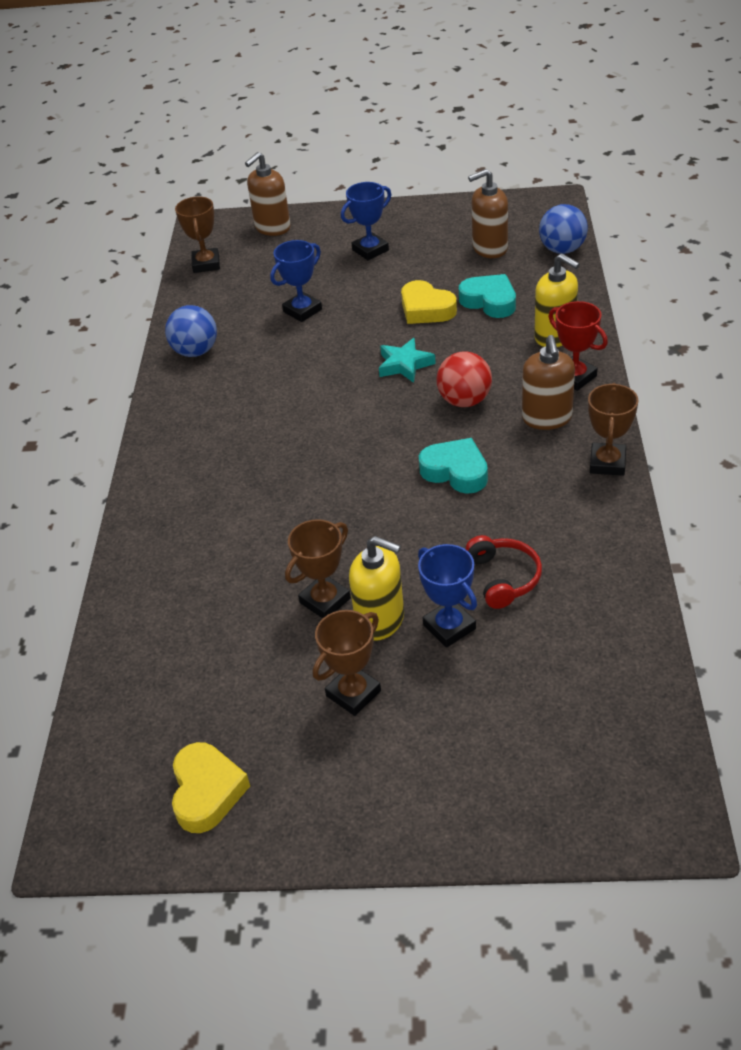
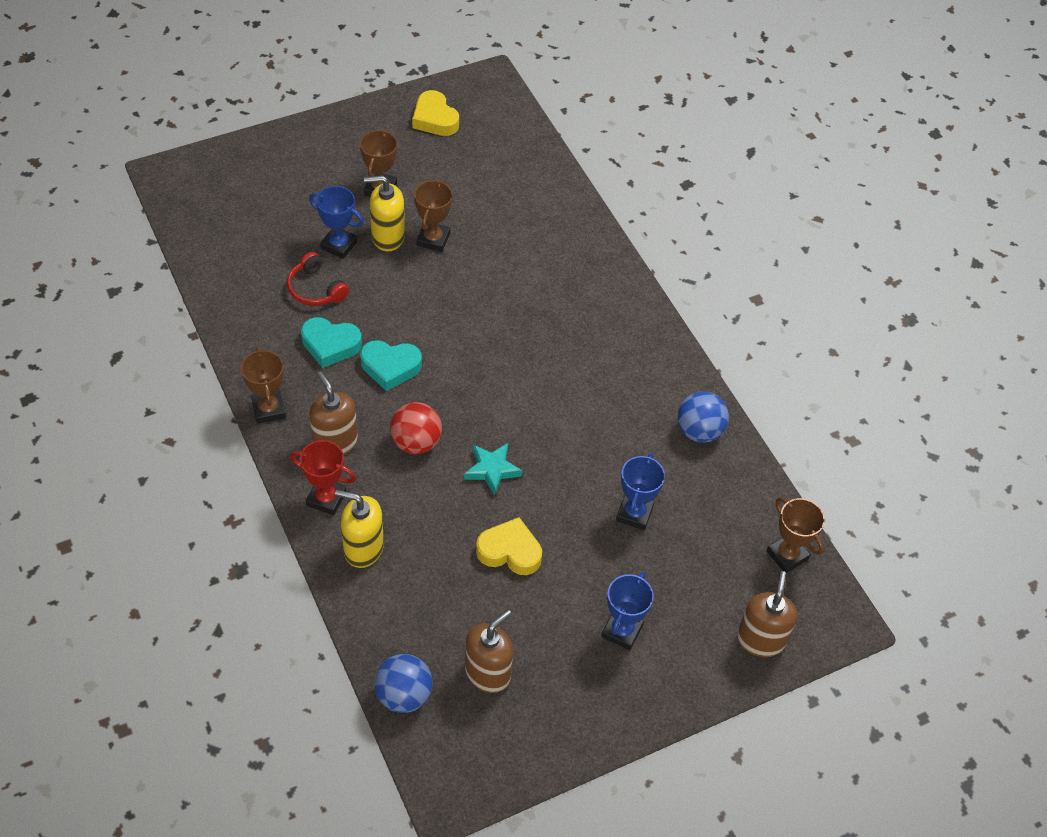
camera: 145 degrees right, 10 degrees up
turquoise heart [459,274,516,318] -> turquoise heart moved to [301,317,362,368]

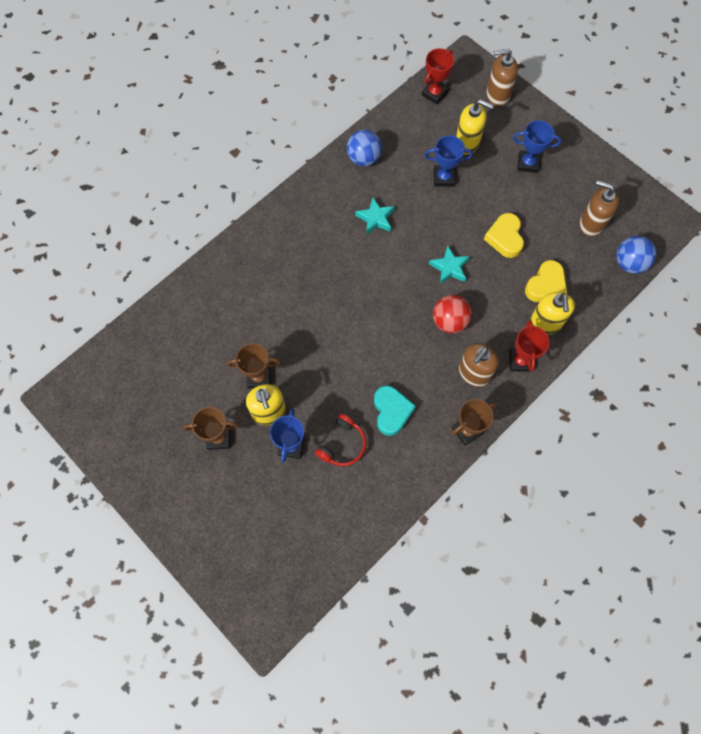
camera: 105 degrees left, 15 degrees up
turquoise heart [360,340,422,391] -> none
yellow heart [412,90,459,136] -> yellow heart moved to [525,260,567,302]
brown trophy [766,497,825,573] -> red trophy [422,48,454,104]
none -> turquoise star [355,197,395,235]
none -> yellow soap dispenser [456,100,494,155]

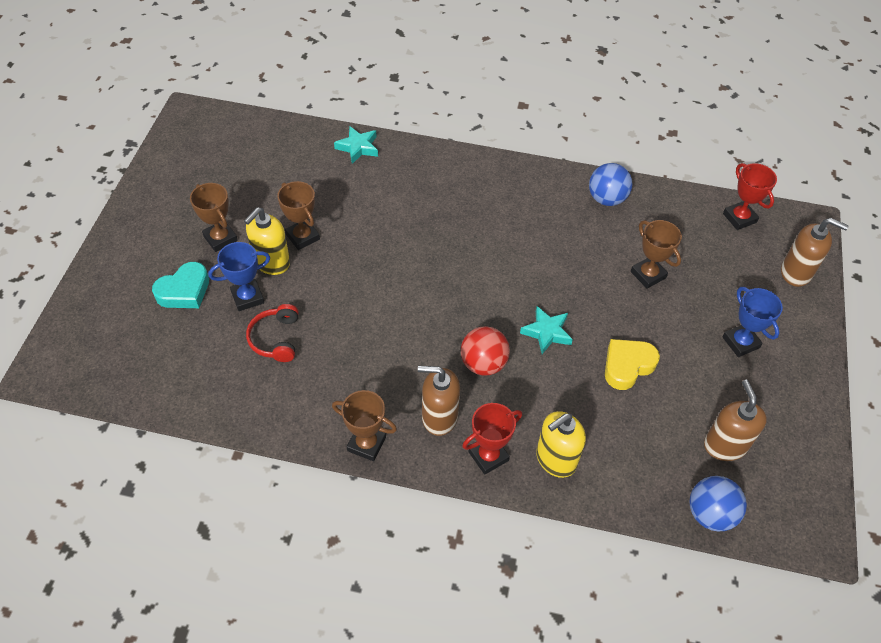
camera: 55 degrees right, 15 degrees down
red headphones [315,414,367,466] -> red headphones turned 90 degrees clockwise [246,304,299,362]
turquoise star [355,197,395,235] -> turquoise star moved to [334,126,378,164]
turquoise heart [374,386,416,436] -> turquoise heart moved to [152,262,209,308]
red trophy [422,48,454,104] -> red trophy turned 60 degrees clockwise [723,163,777,230]
blue trophy [425,135,473,187] -> brown trophy [631,220,682,289]
yellow soap dispenser [456,100,494,155] -> none
brown soap dispenser [486,49,518,106] -> brown soap dispenser turned 150 degrees clockwise [781,218,849,287]
yellow heart [525,260,567,302] -> none

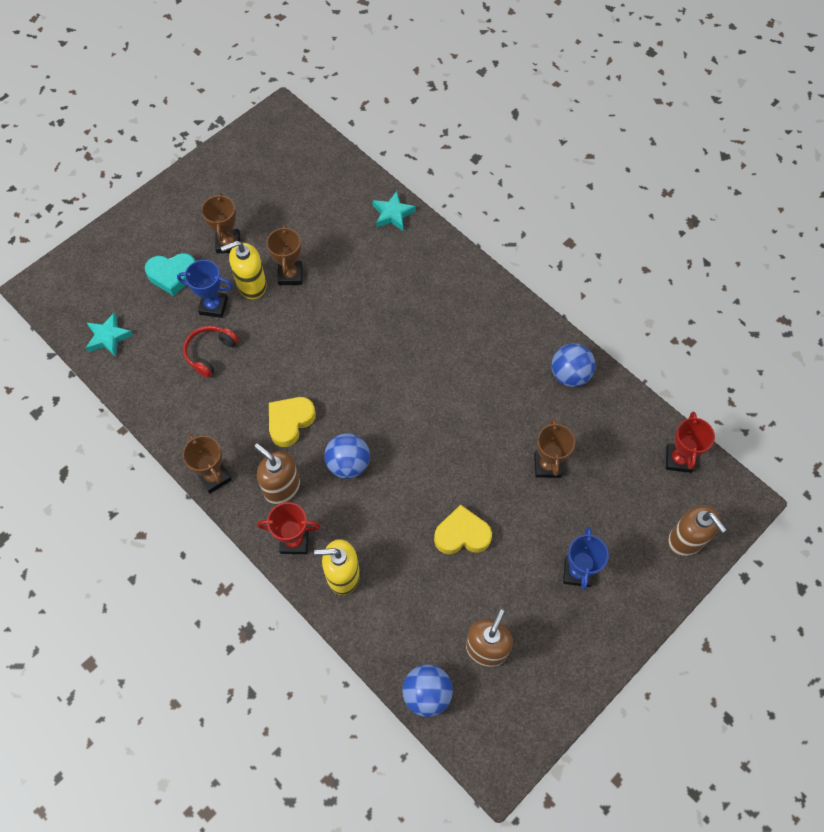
camera: 35 degrees right, 10 degrees up
red ball [461,326,510,376] -> blue ball [324,433,370,479]
turquoise star [520,306,573,354] -> turquoise star moved to [86,313,133,357]
none -> yellow heart [269,397,316,447]

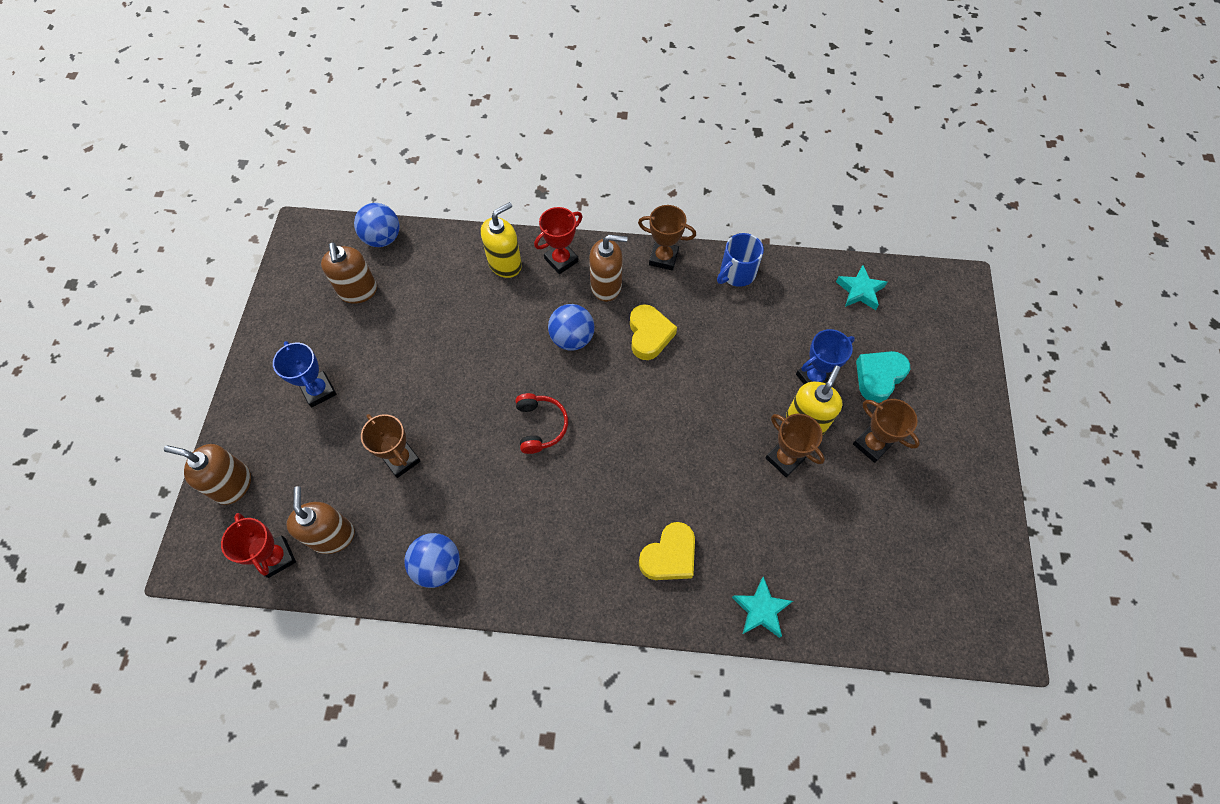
camera: 140 degrees right, 0 degrees up
red headphones [183,326,239,378] -> red headphones moved to [515,393,568,454]
yellow heart [434,504,492,554] -> yellow heart moved to [639,522,695,580]
none -> brown soap dispenser [286,486,355,554]
none -> blue mug [717,233,764,287]

